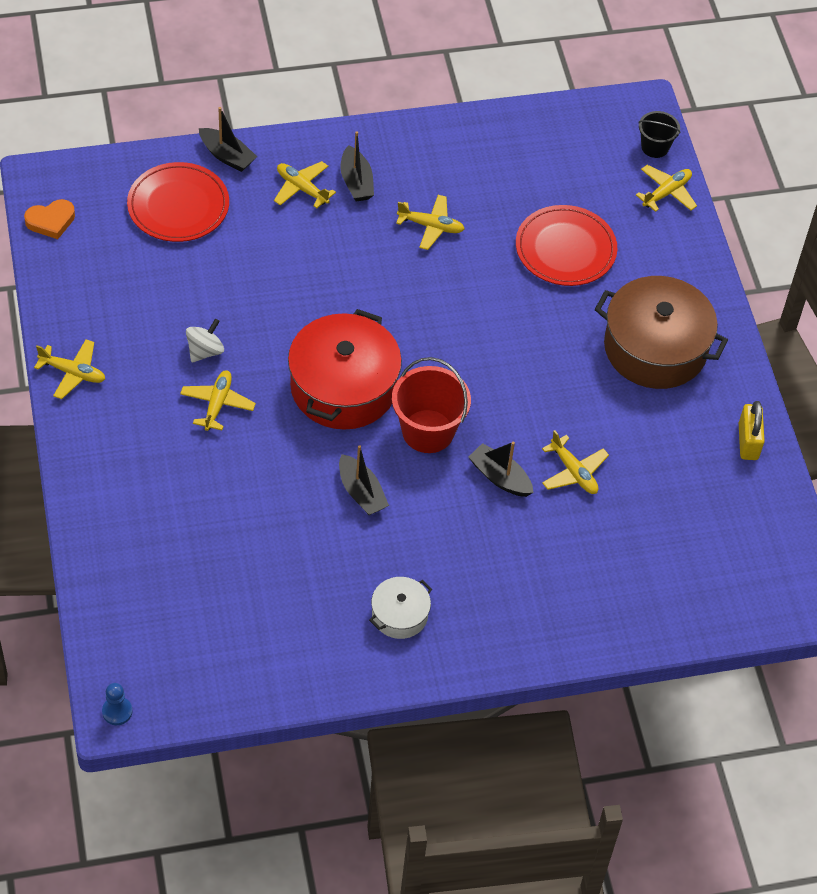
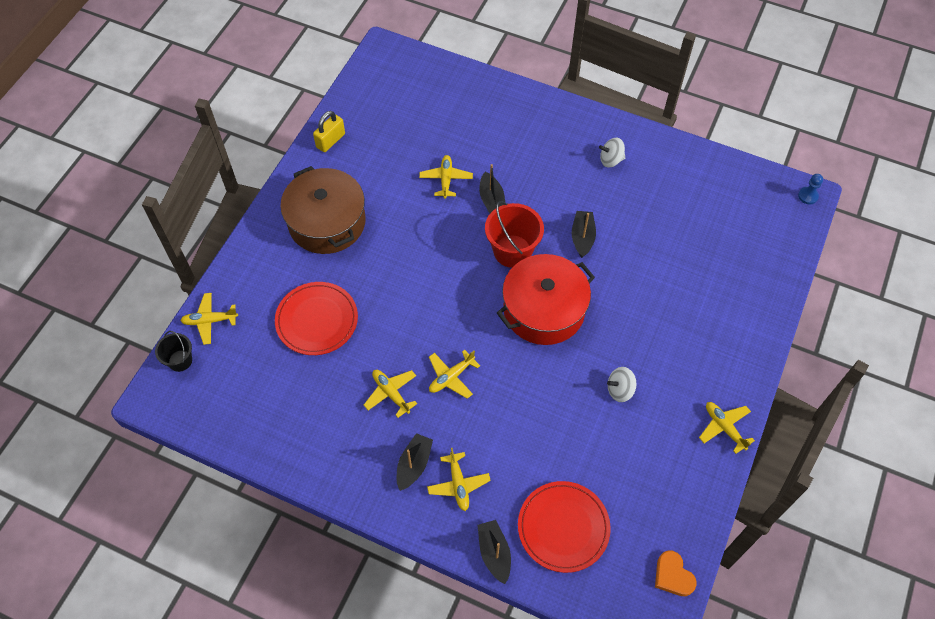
camera: 140 degrees left, 5 degrees up
orange heart [24,199,75,239] -> orange heart turned 135 degrees counterclockwise [655,550,697,596]
yellow plane [180,370,256,431] -> yellow plane moved to [429,350,480,399]
white pot [369,577,432,639] -> white spinning top [599,138,625,167]

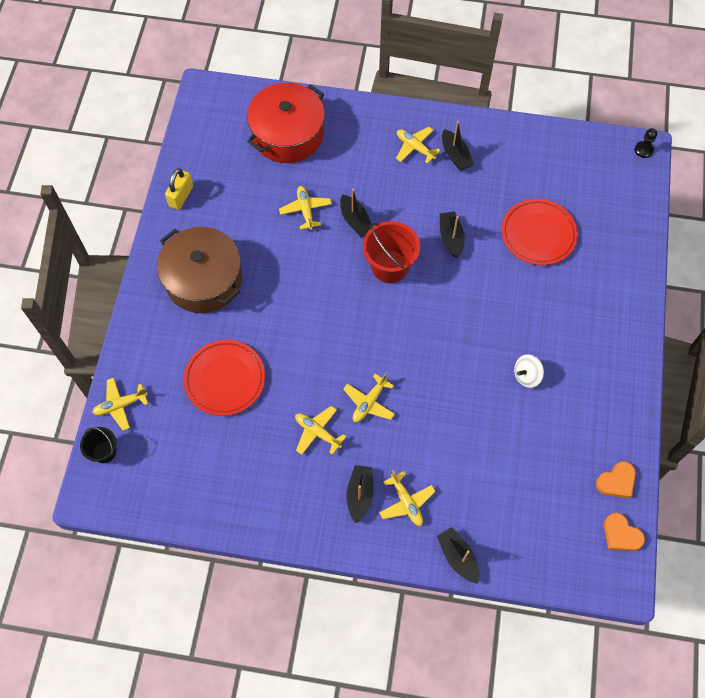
camera: 15 degrees left, 5 degrees up
red pot [497,254,595,345] -> red pot moved to [247,83,325,163]
red plate [518,481,611,573] -> red plate moved to [501,199,578,265]
white spinning top [599,138,625,167] -> black boat [442,121,474,170]
yellow plane [699,402,755,454] -> yellow plane moved to [396,127,441,164]
blue pawn [798,174,823,204] -> black pawn [635,128,657,158]
none -> orange heart [596,461,636,499]

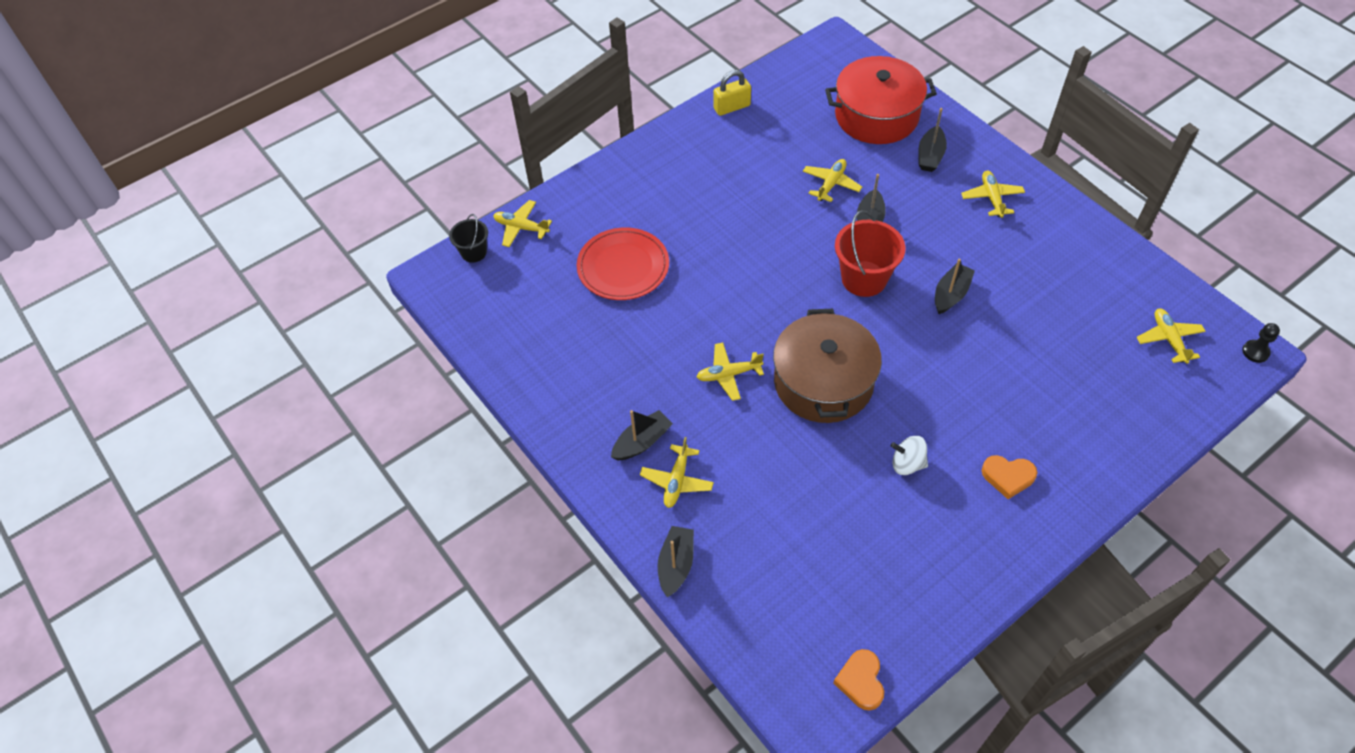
camera: 45 degrees right, 10 degrees down
brown pot [157,227,242,313] -> brown pot moved to [773,309,882,423]
yellow plane [295,406,346,455] -> yellow plane moved to [1136,309,1205,364]
black boat [442,121,474,170] -> black boat moved to [918,108,947,172]
red plate [501,199,578,265] -> none
orange heart [596,461,636,499] -> orange heart moved to [981,455,1037,499]

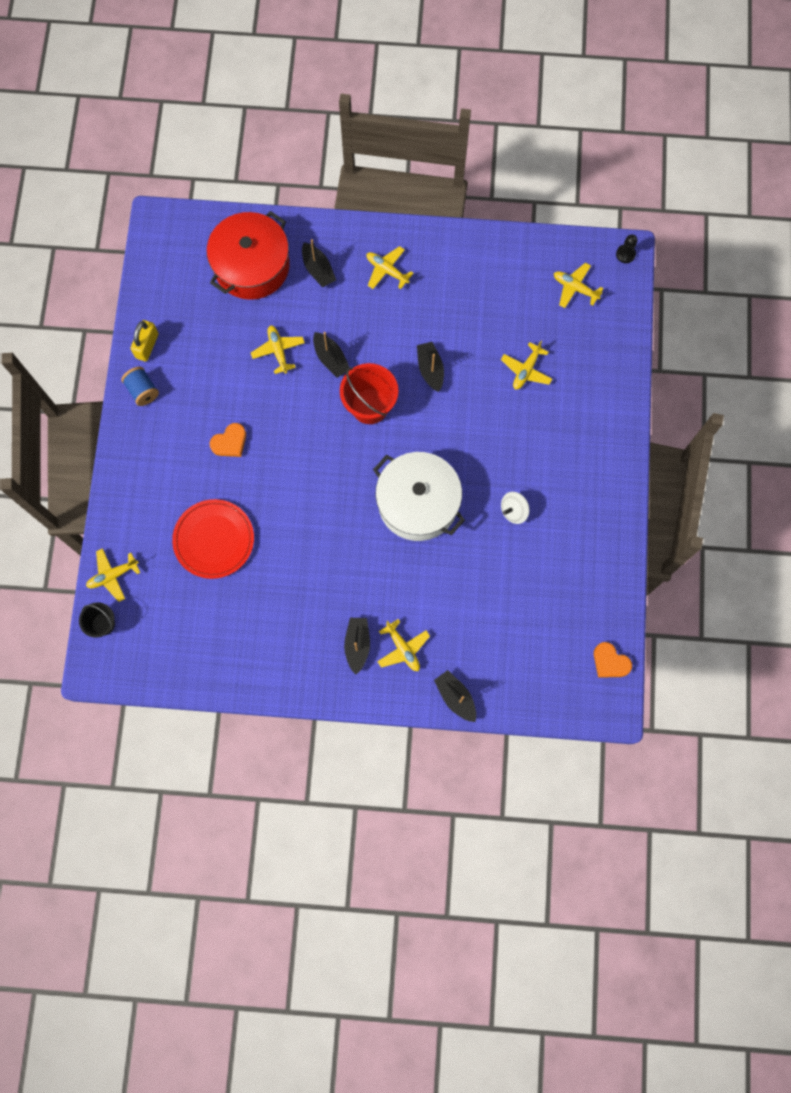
camera: 50 degrees left, 20 degrees up
yellow plane [697,342,764,401] -> yellow plane moved to [501,340,552,390]
brown pot [773,309,882,423] -> white pot [373,452,465,541]
orange heart [981,455,1037,499] -> orange heart moved to [210,423,246,457]
none -> blue spool [121,367,159,406]

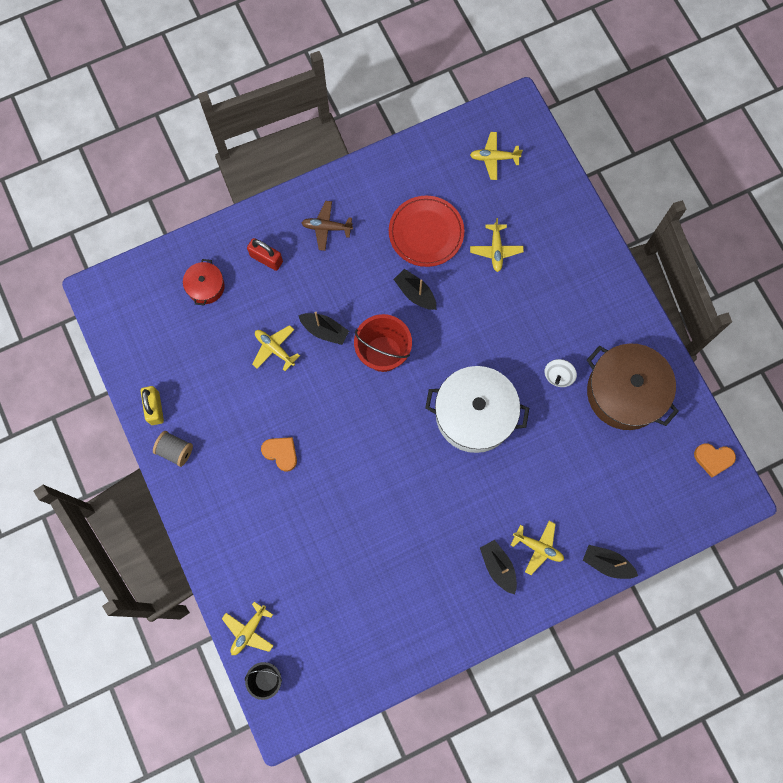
camera: 30 degrees left, 0 degrees up
blue spool [121,367,159,406] -> grey spool [153,431,193,467]
red plate [172,499,254,579] -> red plate moved to [389,196,464,267]
red pot [207,211,290,300] -> red pot [183,259,225,305], size x0.50
orange heart [210,423,246,457] -> orange heart turned 75 degrees counterclockwise [261,437,297,472]
black boat [302,239,336,288] -> red padlock [247,238,283,271]
yellow plane [366,246,414,289] -> brown plane [301,201,353,251]
black pawn [616,234,638,263] -> none
none -> brown pot [587,343,679,430]

